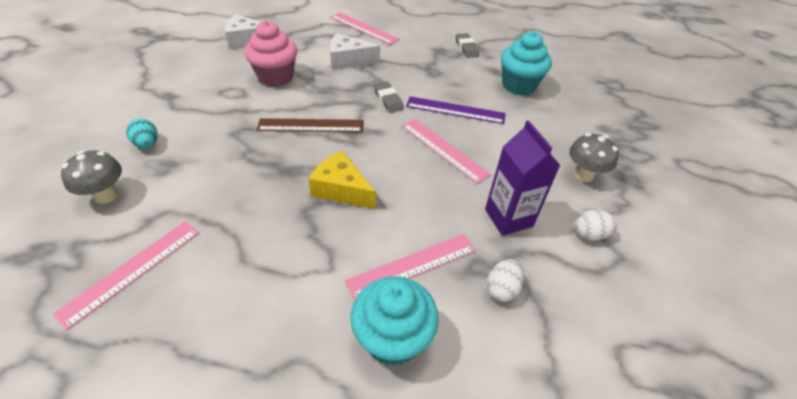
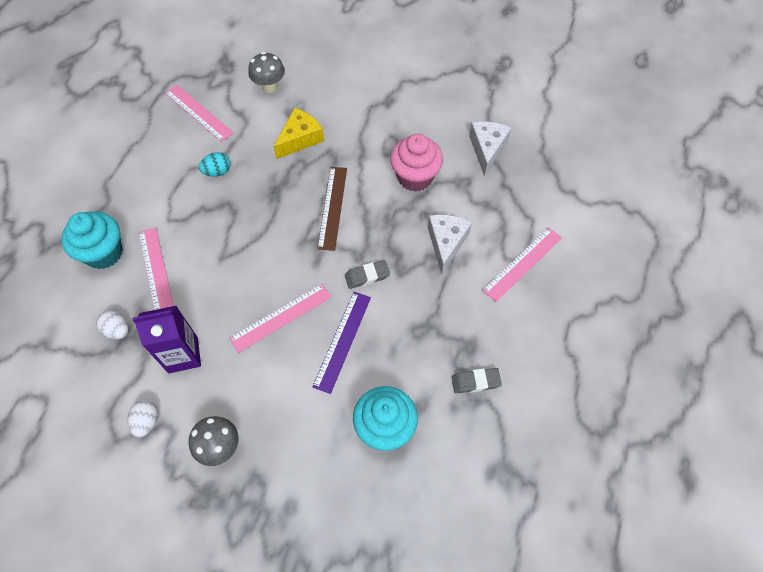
camera: 100 degrees right, 15 degrees up
turquoise egg [126,119,158,148] -> turquoise egg moved to [199,152,230,177]
yellow cheese [308,151,376,209] -> yellow cheese moved to [273,108,324,159]

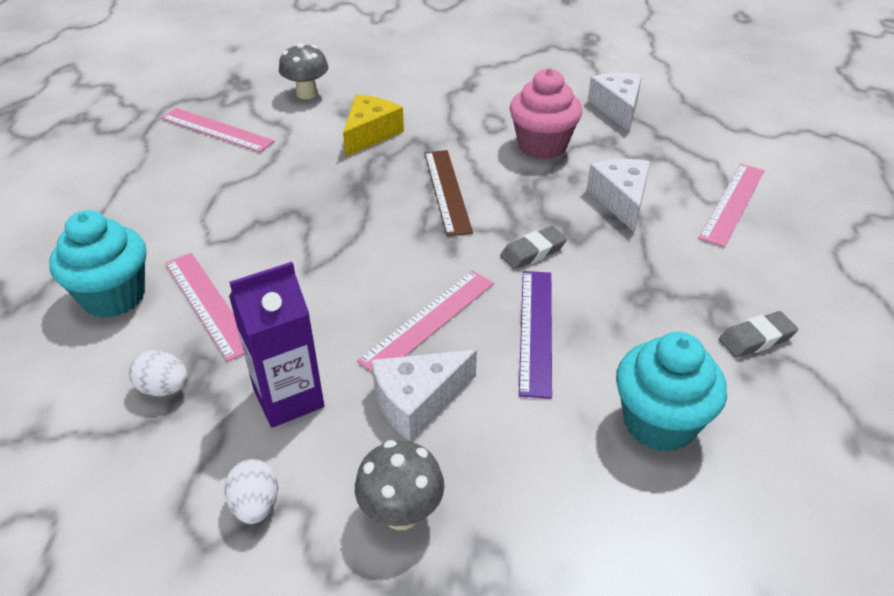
camera: 15 degrees left, 20 degrees down
turquoise egg [199,152,230,177] -> none
none -> white cheese [372,350,477,442]

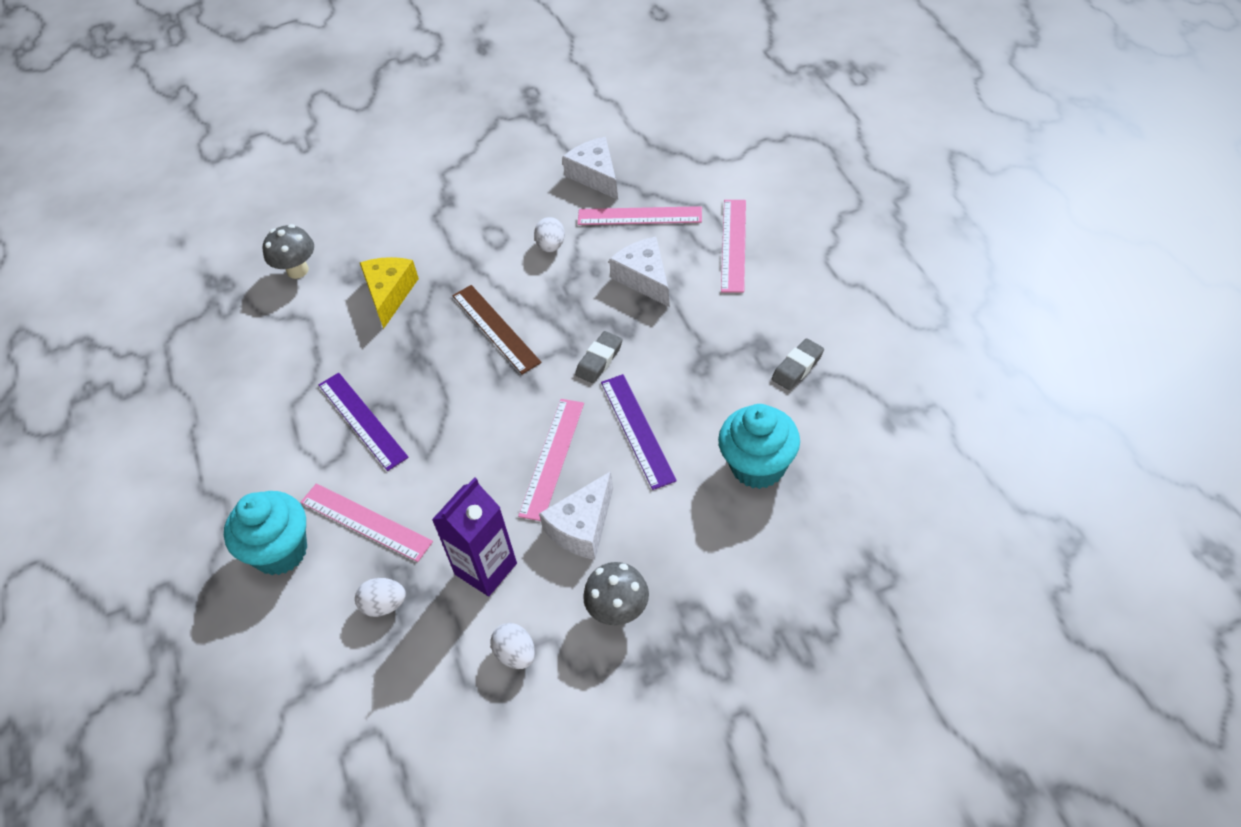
camera: 20 degrees left, 10 degrees up
pink ruler [161,108,275,152] -> pink ruler moved to [577,206,702,225]
pink cupcake [510,68,582,159] -> white egg [534,217,565,252]
none -> purple ruler [319,373,409,471]

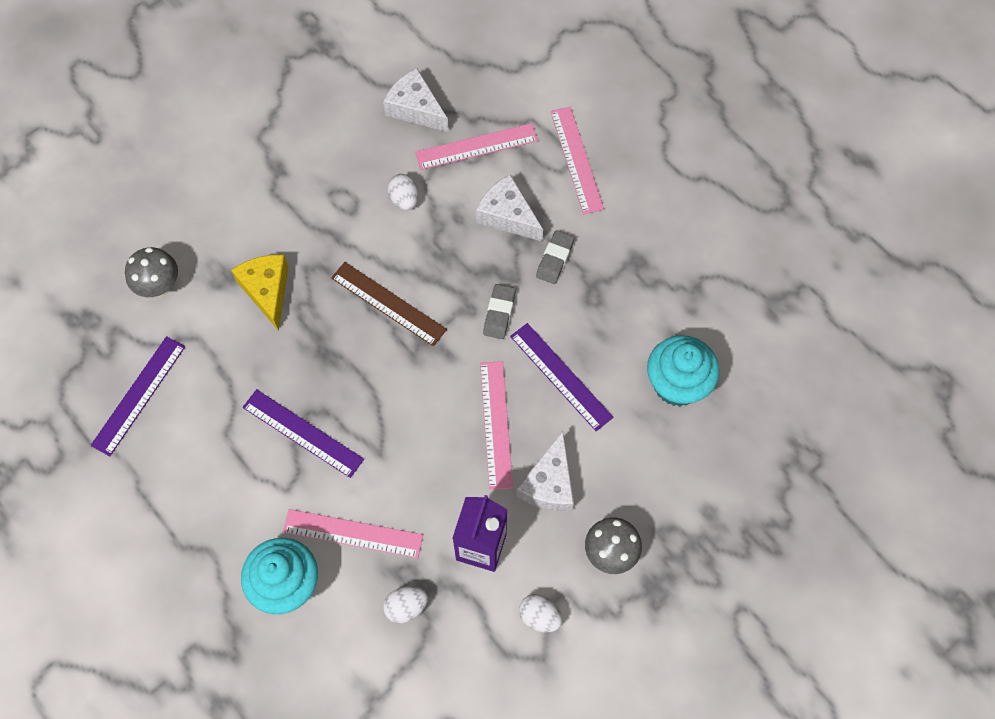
camera: 25 degrees left, 15 degrees up
grey eraser [772,338,824,390] -> grey eraser moved to [536,230,574,284]
none -> purple ruler [90,336,185,456]

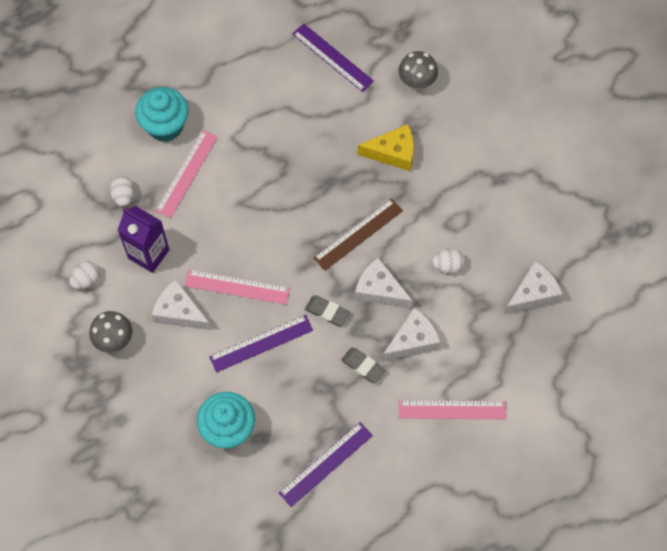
camera: 105 degrees right, 0 degrees up
purple ruler [243,389,364,478] -> purple ruler moved to [279,422,373,507]
pink ruler [415,123,538,170] -> none
none -> white cheese [355,258,413,309]

